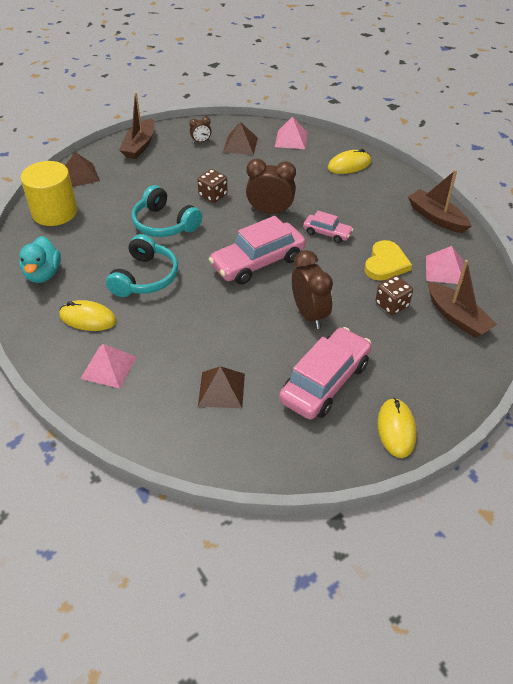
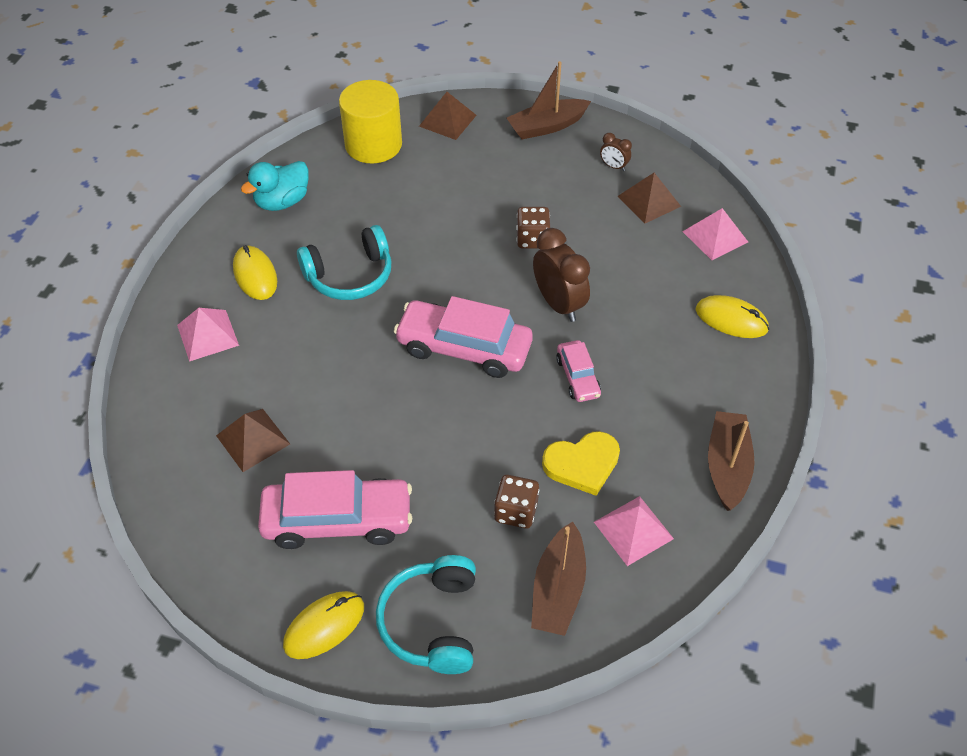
camera: 50 degrees right, 5 degrees up
turquoise headphones [132,185,202,237] -> turquoise headphones moved to [376,555,476,674]
brown clock [292,250,333,329] -> none

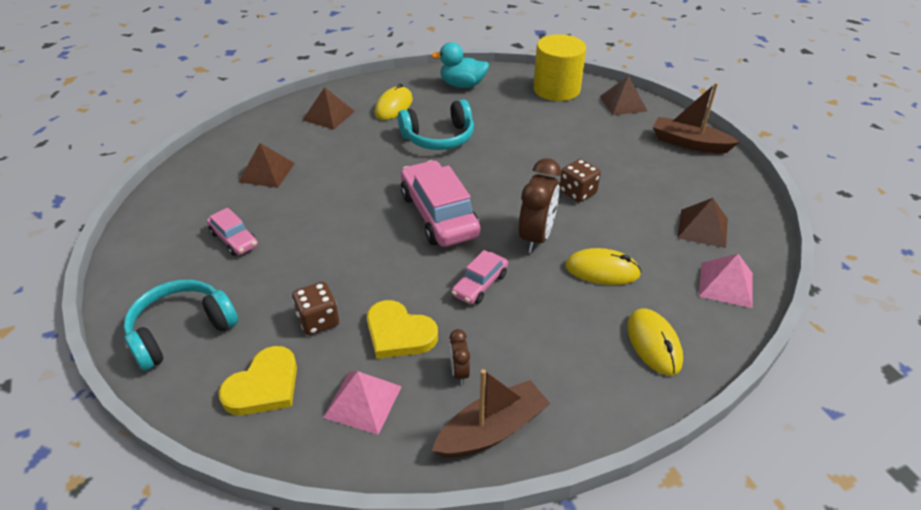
camera: 50 degrees right, 10 degrees down
pink pyramid [177,308,239,362] -> brown pyramid [303,87,355,130]
pink car [258,470,412,549] -> pink car [207,208,258,256], size x0.52
yellow mouse [283,591,364,659] -> yellow mouse moved to [565,248,642,285]
turquoise headphones [297,225,391,300] -> turquoise headphones turned 45 degrees counterclockwise [398,99,474,150]
brown boat [531,521,586,636] -> yellow heart [219,346,297,415]
brown clock [600,133,632,171] -> brown clock moved to [450,329,470,385]

